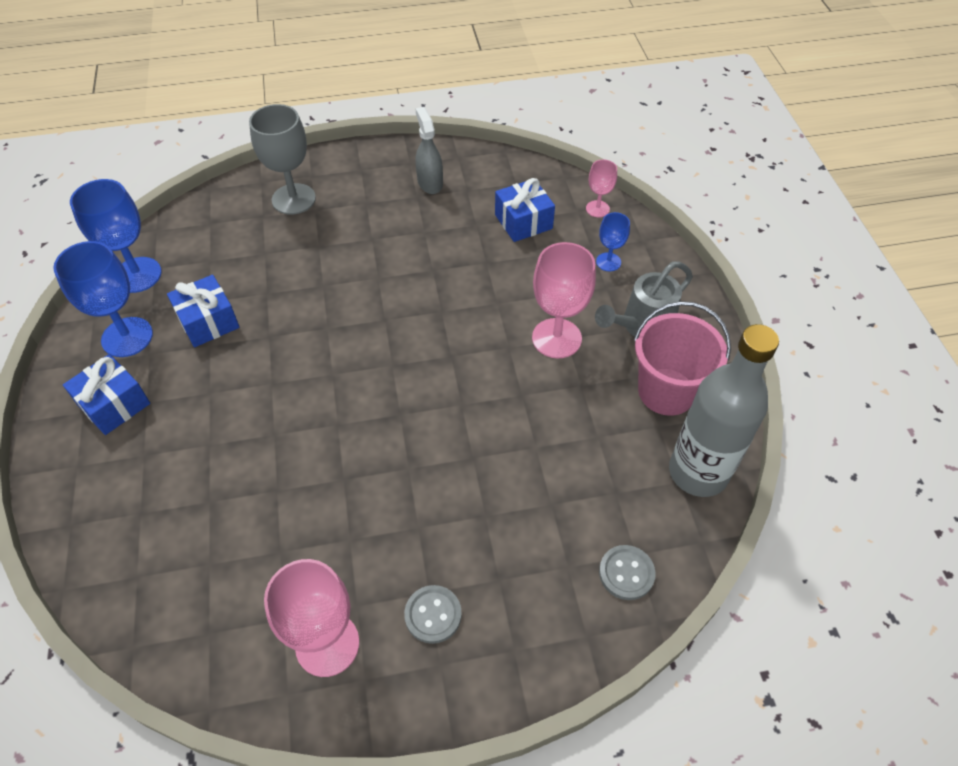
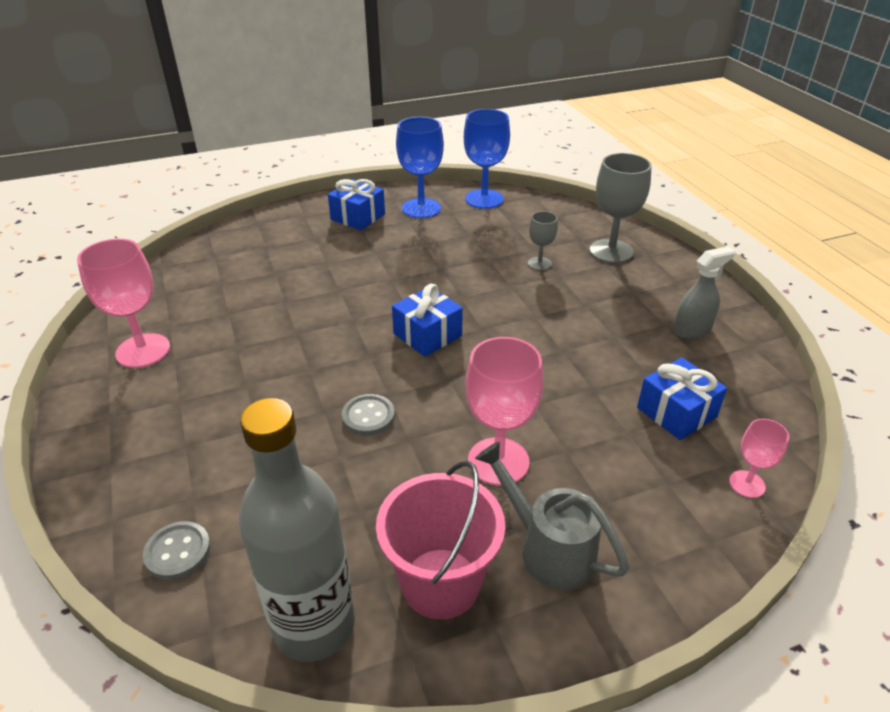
camera: 80 degrees right, 15 degrees down
blue gift [167,275,240,347] -> blue gift moved to [392,284,463,357]
grey button [404,585,462,644] -> grey button moved to [342,394,395,436]
blue goblet [596,212,630,272] -> none
none -> grey goblet [528,211,558,271]

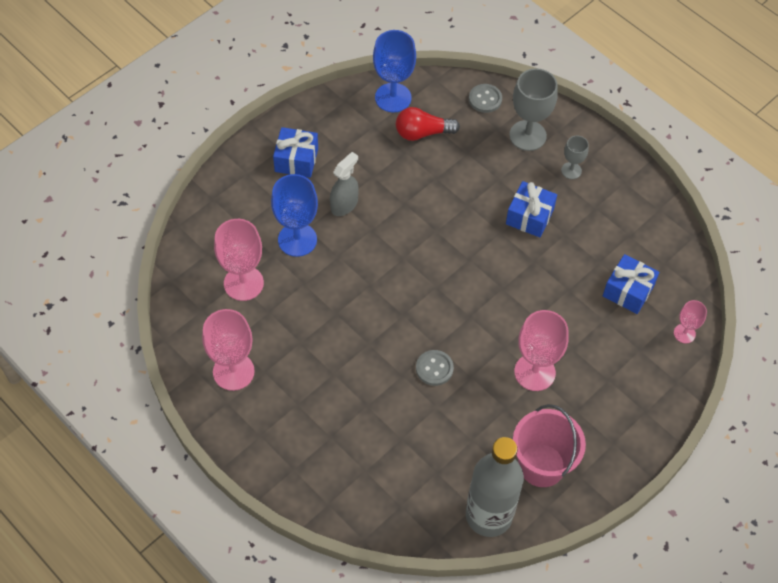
camera: 25 degrees left, 20 degrees up
grey button [143,521,211,580] -> grey button moved to [469,84,502,113]
blue gift [392,284,463,357] -> blue gift moved to [506,181,557,238]
blue goblet [396,117,444,218] -> blue goblet moved to [271,174,318,257]
grey watering can [475,442,630,590] -> none
grey goblet [528,211,558,271] -> grey goblet moved to [561,136,589,179]
grey spray bottle [673,246,735,339] -> grey spray bottle moved to [330,152,359,216]
none -> pink goblet [214,219,264,301]
none -> red light bulb [396,107,460,141]

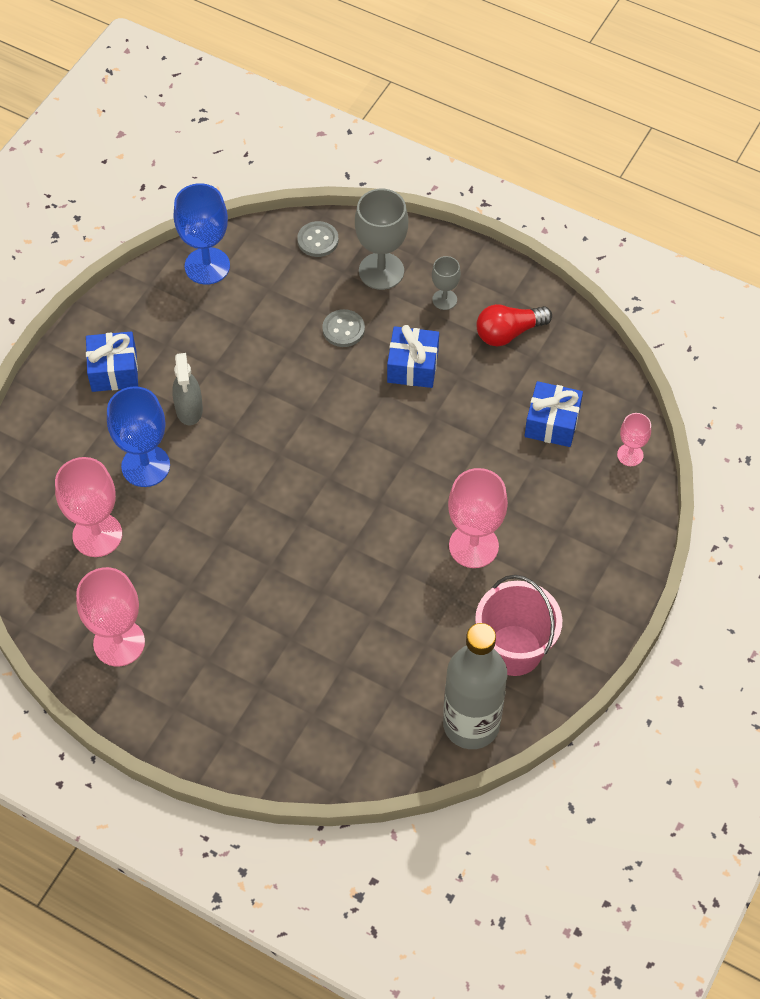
camera: 15 degrees left, 0 degrees up
grey spray bottle [330,152,359,216] -> grey spray bottle turned 150 degrees clockwise [172,353,203,425]
red light bulb [396,107,460,141] -> red light bulb moved to [476,304,552,347]
grey button [416,350,454,386] -> grey button moved to [322,309,365,347]

